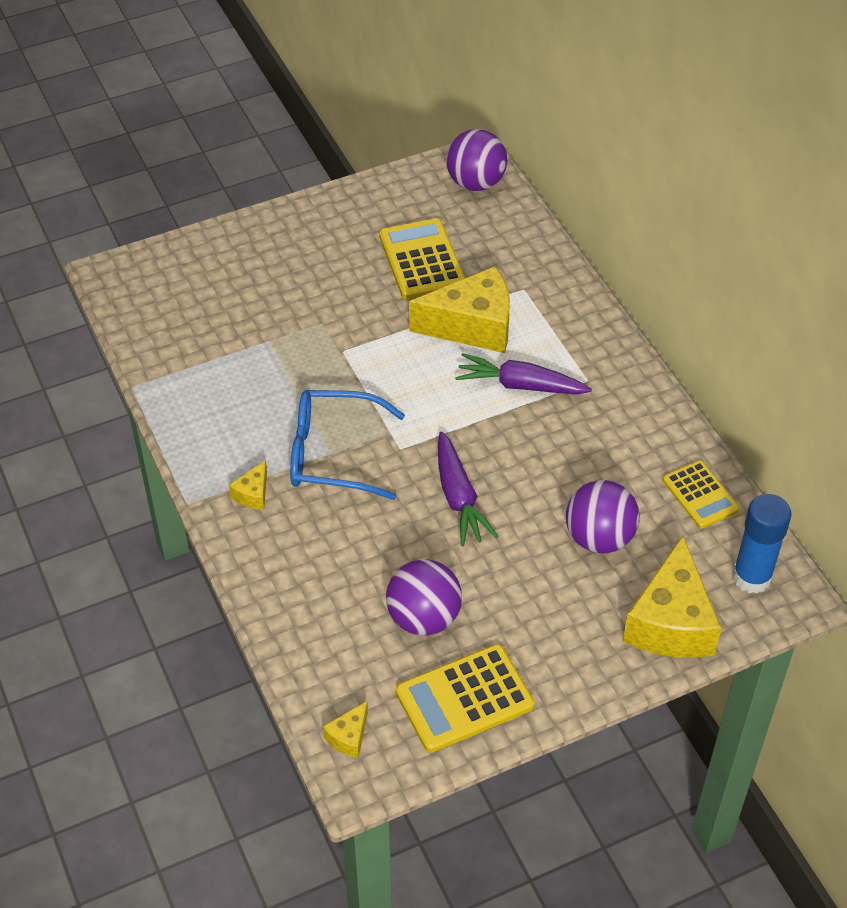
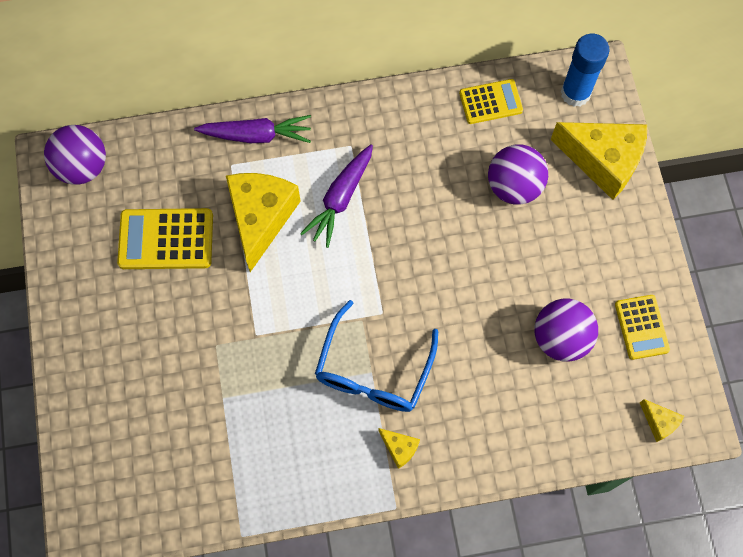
camera: 75 degrees left, 20 degrees up
yellow calculator [396,644,535,752] -> yellow calculator [615,295,670,360], size x0.65
purple carrot [438,432,498,546] -> purple carrot moved to [194,115,311,143]

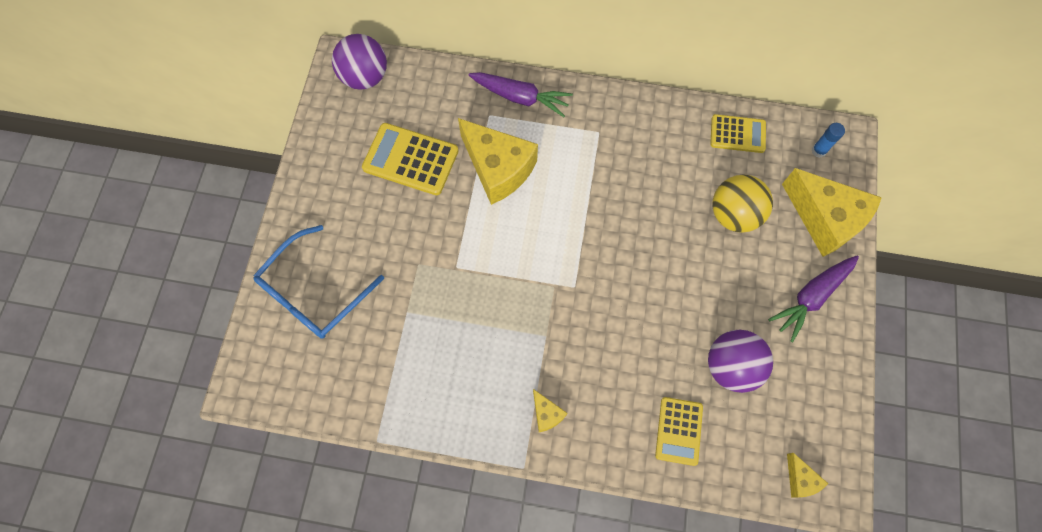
camera: 20 degrees right, 0 degrees up
yellow cheese [226,173,301,272] -> yellow cheese turned 105 degrees clockwise [458,118,538,205]
purple carrot [300,144,373,248] -> purple carrot moved to [768,255,859,342]
blue glasses [315,300,438,412] -> blue glasses moved to [253,225,384,339]
purple ball [488,144,548,205] -> yellow ball [712,175,773,233]
blue glue stick [561,34,609,107] -> blue glue stick [811,123,845,158], size x0.52
yellow calculator [615,295,670,360] -> yellow calculator moved to [655,397,703,466]

